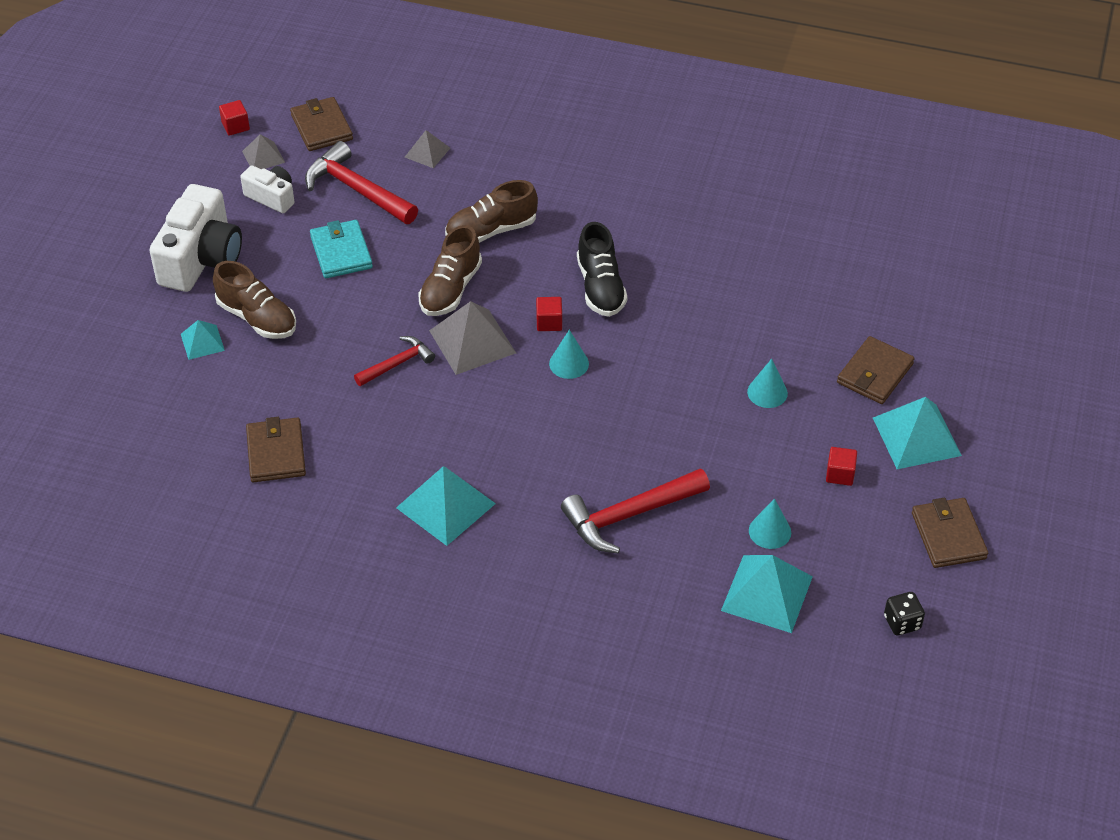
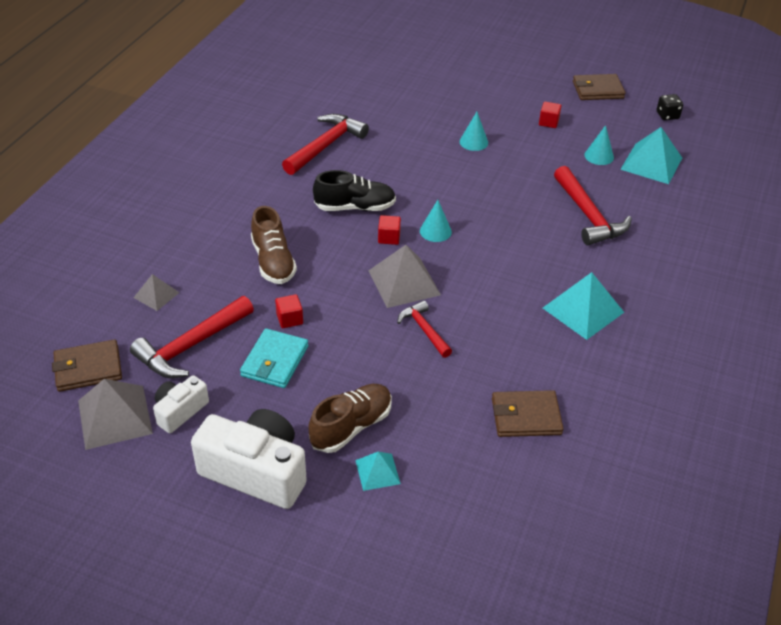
camera: 85 degrees left, 5 degrees down
red cube [219,100,250,136] -> red cube moved to [275,294,303,328]
grey pyramid [242,134,285,169] -> grey pyramid [78,379,153,450], size x1.79
turquoise wallet [310,220,373,278] -> turquoise wallet turned 60 degrees counterclockwise [240,328,308,388]
brown shoe [419,225,482,316] -> none
brown wallet [837,336,915,404] -> none
turquoise pyramid [873,397,962,469] -> none
none -> red hammer [282,114,369,175]

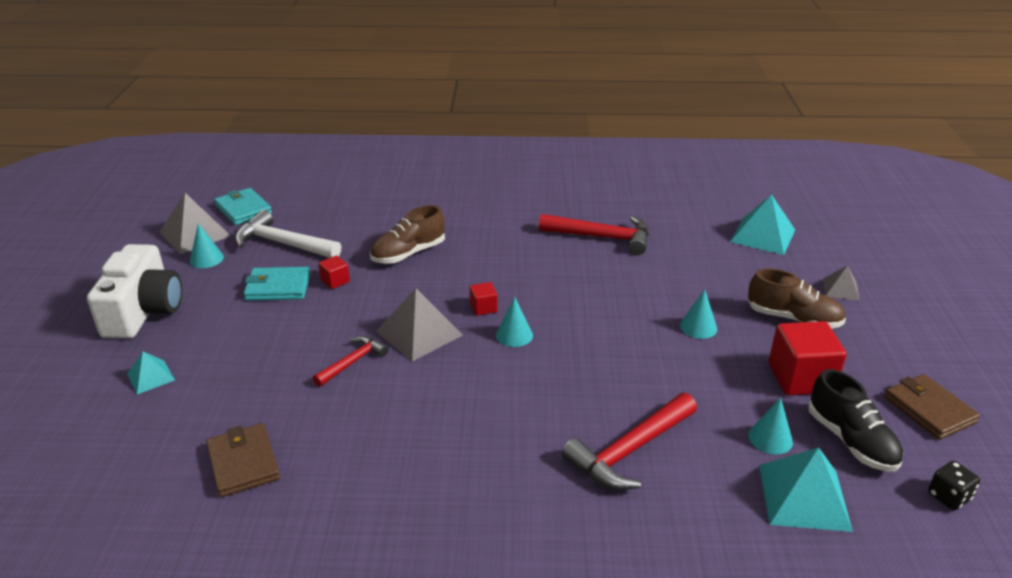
camera: 70 degrees right, 10 degrees down
brown wallet [52,339,122,392] -> turquoise wallet [214,188,272,225]
red hammer [130,296,254,378] -> white hammer [235,210,341,258]
grey pyramid [133,274,180,311] -> grey pyramid moved to [823,265,860,301]
white camera [153,375,209,433] -> turquoise cone [190,223,224,268]
brown shoe [308,384,392,453] -> brown shoe moved to [747,268,846,329]
black shoe [313,170,396,211] -> black shoe moved to [808,369,903,472]
red cube [539,102,561,128] -> red cube [769,321,847,396], size x2.04
turquoise pyramid [543,272,624,340] -> turquoise pyramid moved to [730,194,795,255]

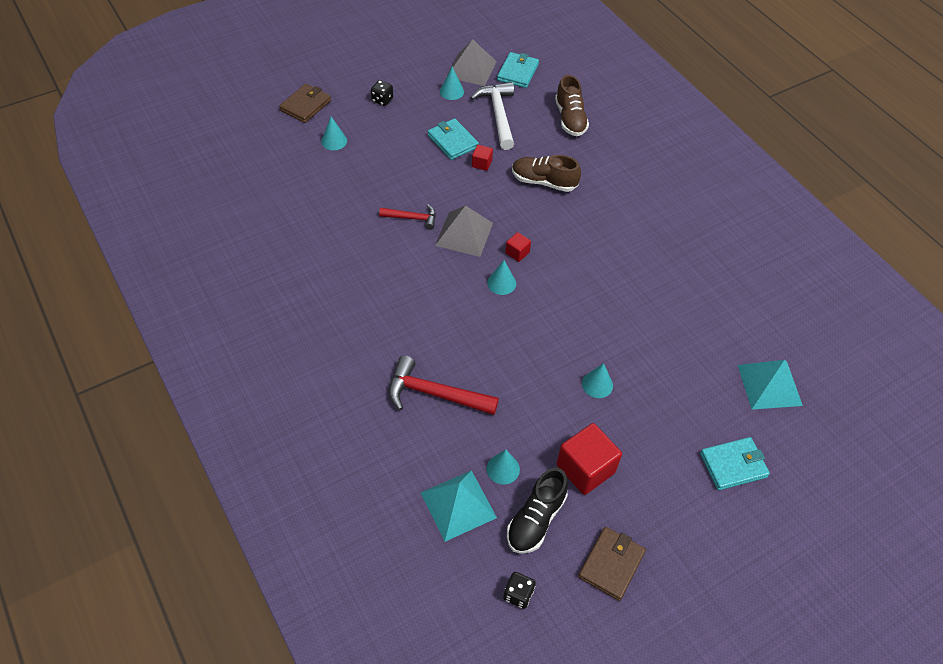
camera: 55 degrees right, 20 degrees up
white camera [87,244,182,339] -> black dice [371,80,393,106]
turquoise pyramid [127,352,175,394] -> turquoise cone [321,117,347,150]
brown wallet [206,423,280,497] -> brown wallet moved to [279,84,331,123]
red hammer [539,214,649,255] -> none
brown shoe [747,268,846,329] -> brown shoe moved to [555,75,589,136]
grey pyramid [823,265,860,301] -> turquoise wallet [700,437,770,490]

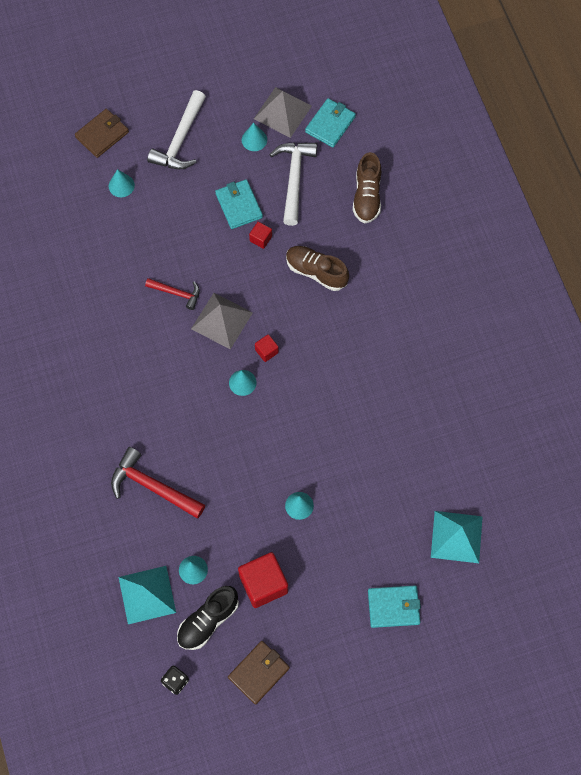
camera: 15 degrees right, 15 degrees up
black dice [371,80,393,106] -> white hammer [147,90,206,169]

